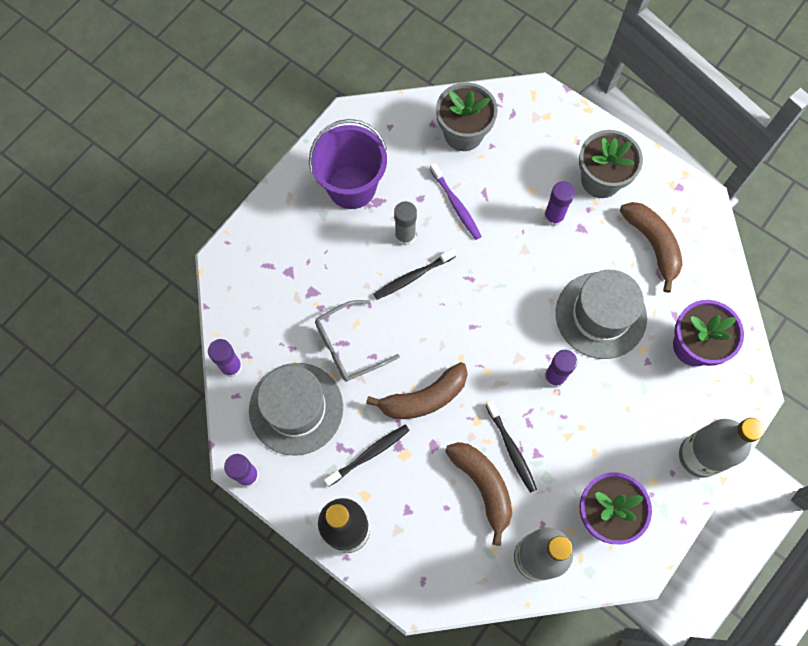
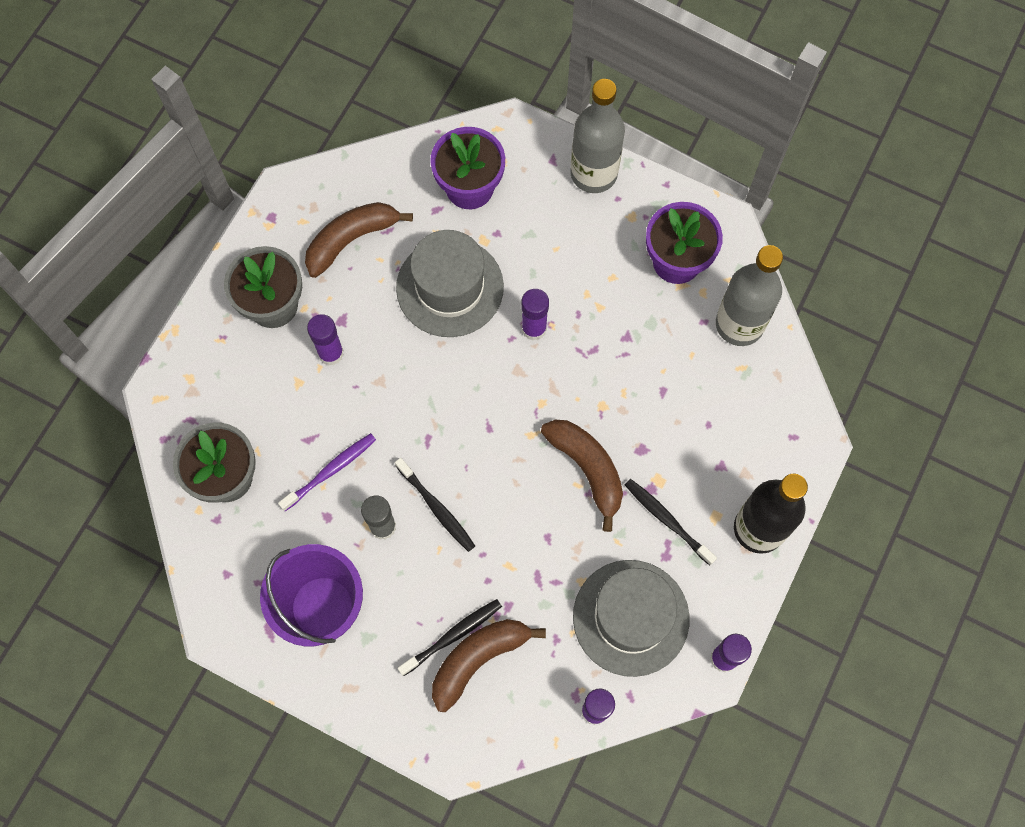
camera: 100 degrees left, 0 degrees up
grey glasses [315,300,400,382] -> none
brown banana [445,442,512,546] -> brown banana moved to [432,619,546,712]
black toothbrush [486,400,537,493] -> black toothbrush moved to [398,599,502,676]

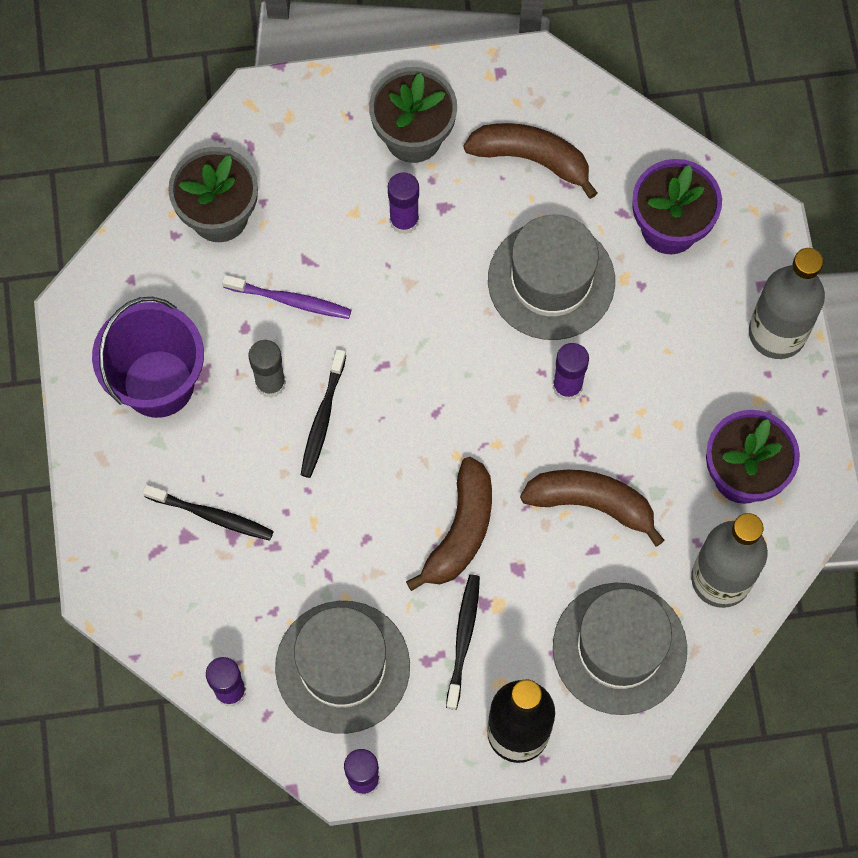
camera: 55 degrees right, 0 degrees up
brown banana [432,619,546,712] -> brown banana moved to [520,470,665,547]
none -> grey hat [553,583,687,715]

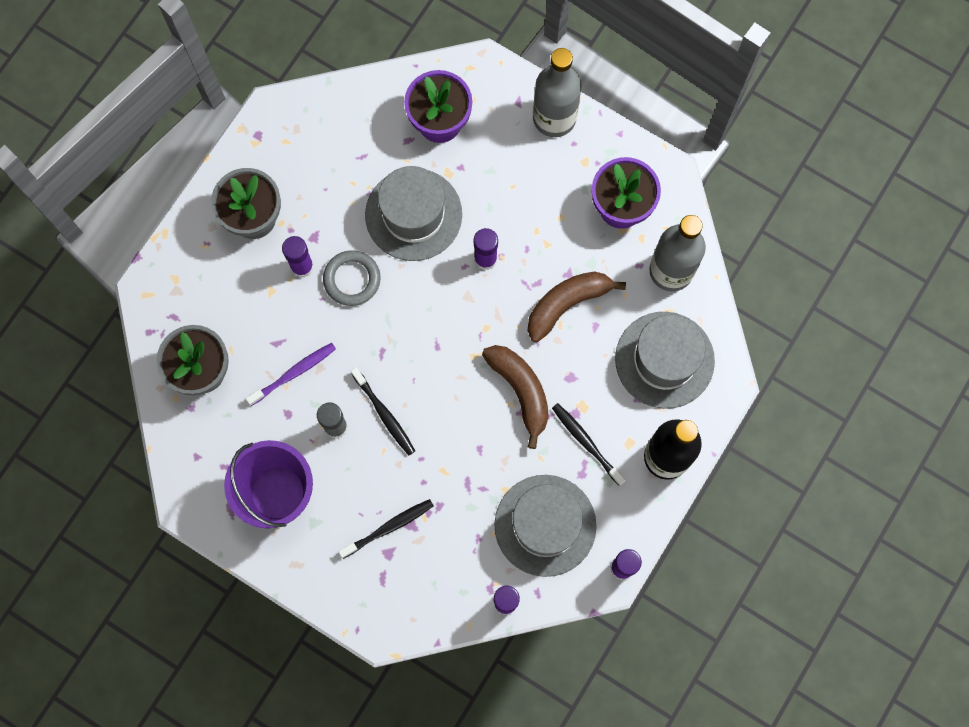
camera: 50 degrees left, 5 degrees up
brown banana [463,123,597,199] -> none
none -> grey ring [323,250,381,306]

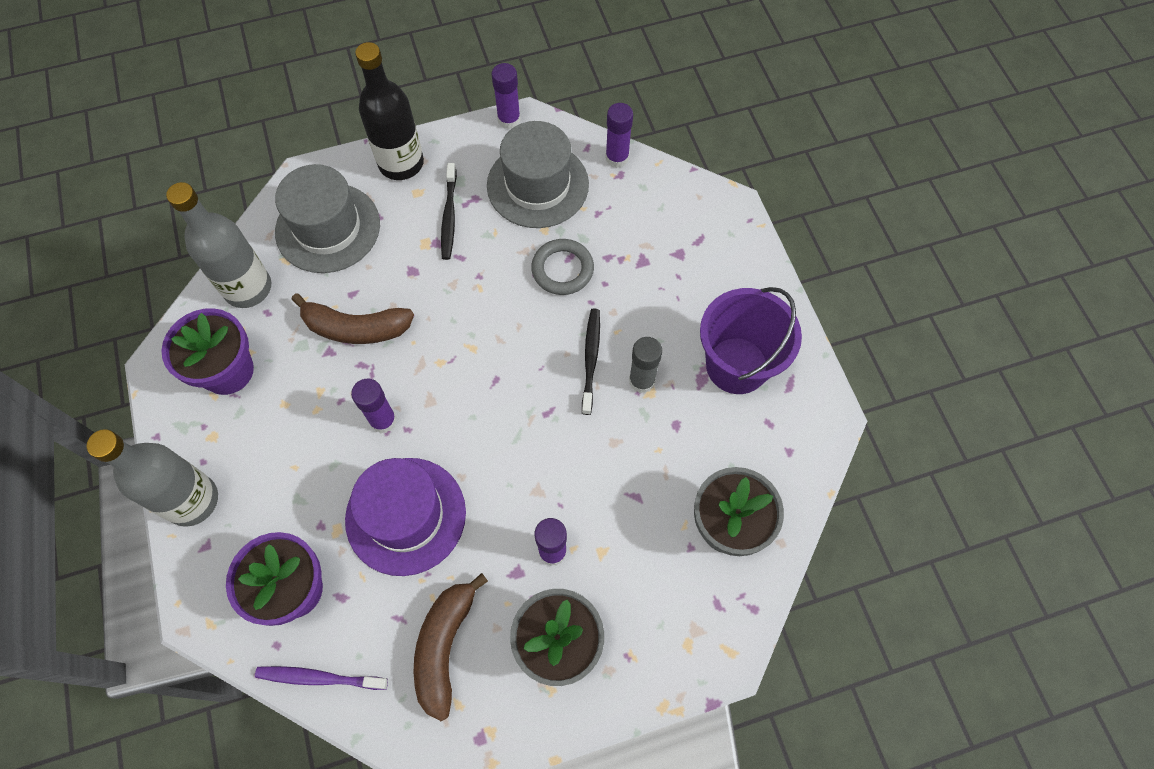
camera: 140 degrees left, 10 degrees down
purple toothbrush [246,343,336,406] -> purple toothbrush moved to [255,666,388,690]
grey ring [323,250,381,306] -> grey ring moved to [531,239,594,295]
black toothbrush [338,499,434,559] -> none
grey hat [365,166,462,261] -> purple hat [345,458,466,576]
brown banana [482,345,549,449] -> brown banana moved to [414,573,488,721]

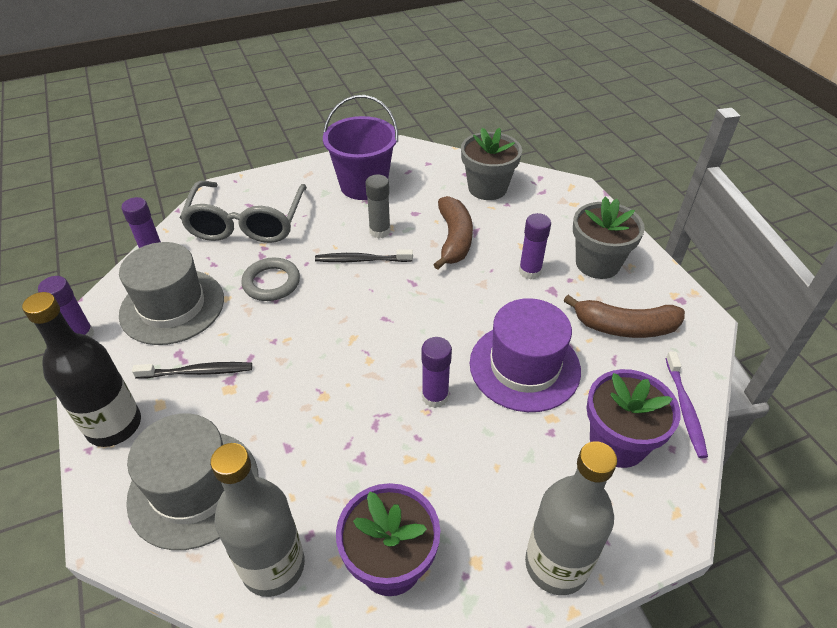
camera: 95 degrees left, 20 degrees down
brown banana [291,293,414,344] -> brown banana moved to [433,196,473,270]
none -> grey glasses [180,181,307,243]

